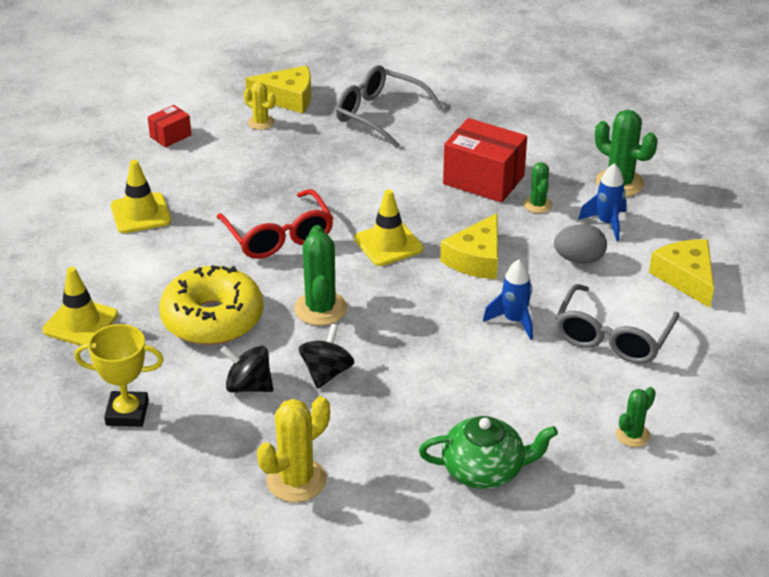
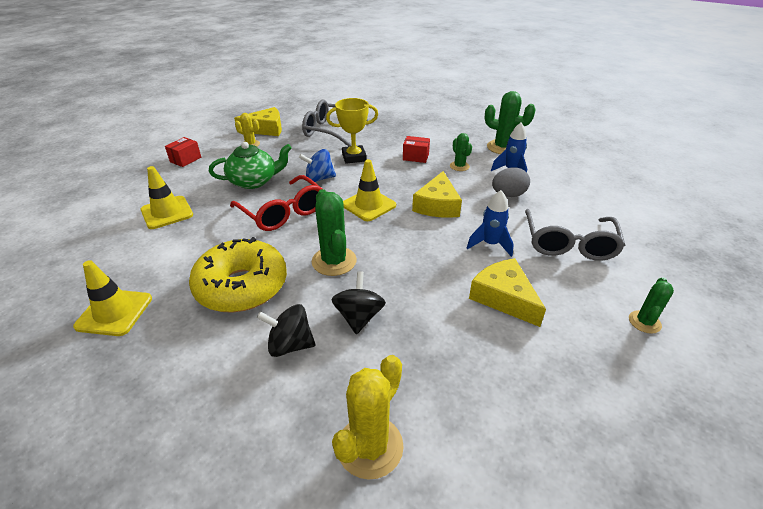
camera: 15 degrees left, 0 degrees up
yellow trophy [74,324,164,427] -> yellow trophy moved to [326,98,378,164]
green teapot [419,416,558,489] -> green teapot moved to [209,142,292,189]
red box [443,118,527,203] -> red box [403,136,430,163], size x0.52
yellow cheese [649,239,714,308] -> yellow cheese moved to [469,258,546,327]
none -> blue spinning top [299,149,336,182]

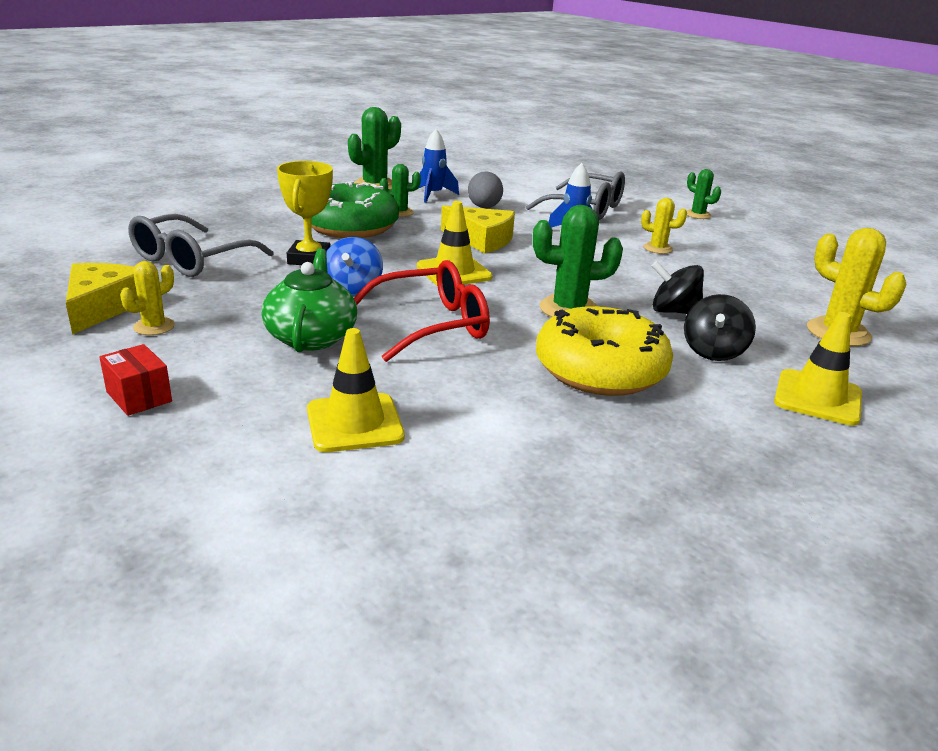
camera: 75 degrees left, 10 degrees down
yellow traffic cone [73,260,152,336] -> yellow traffic cone moved to [774,312,862,426]
red box [403,136,430,163] -> green donut [311,181,399,238]
yellow cheese [469,258,546,327] -> yellow cactus [641,198,687,254]

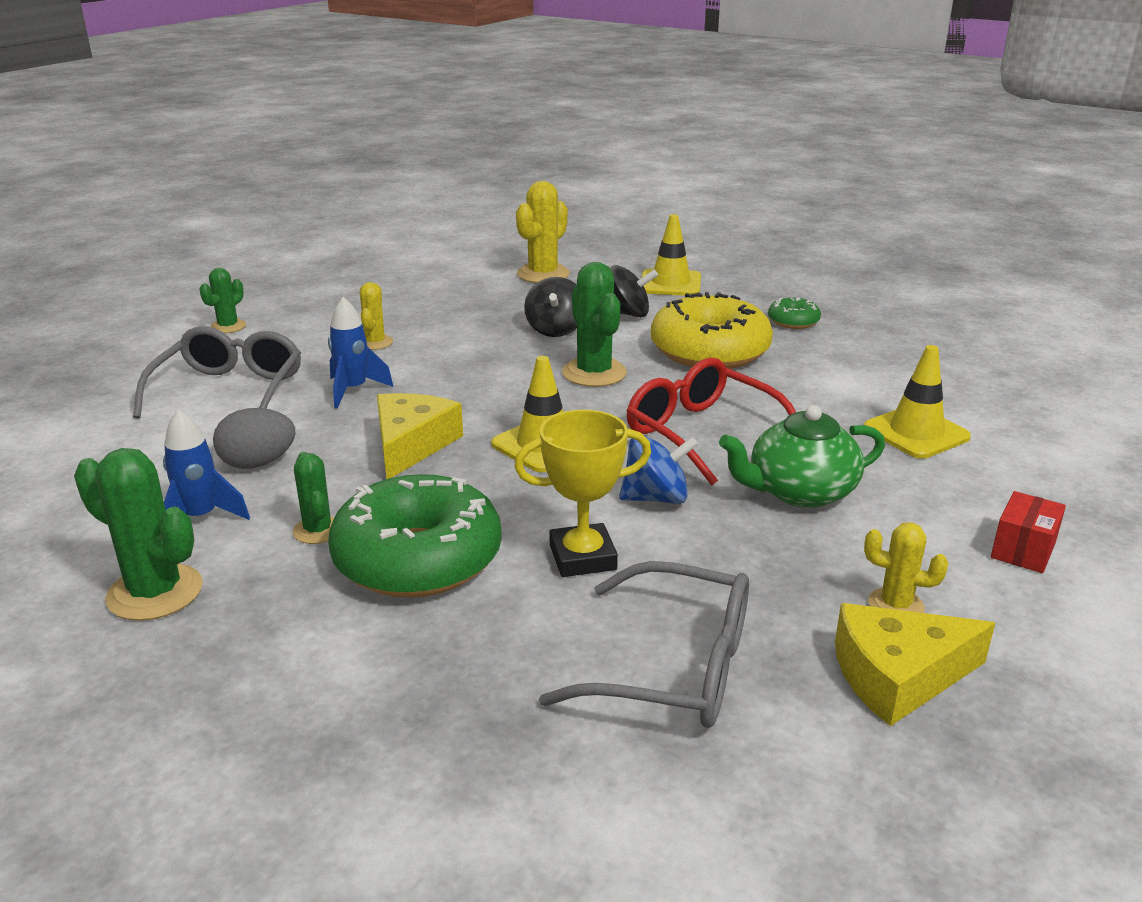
camera: 105 degrees left, 0 degrees up
none -> green donut [768,298,821,329]

